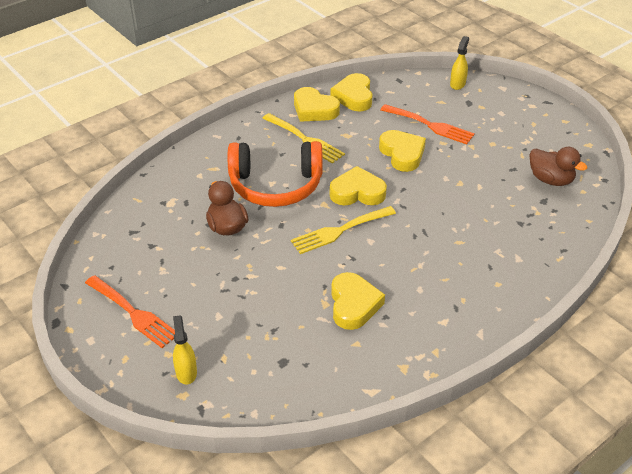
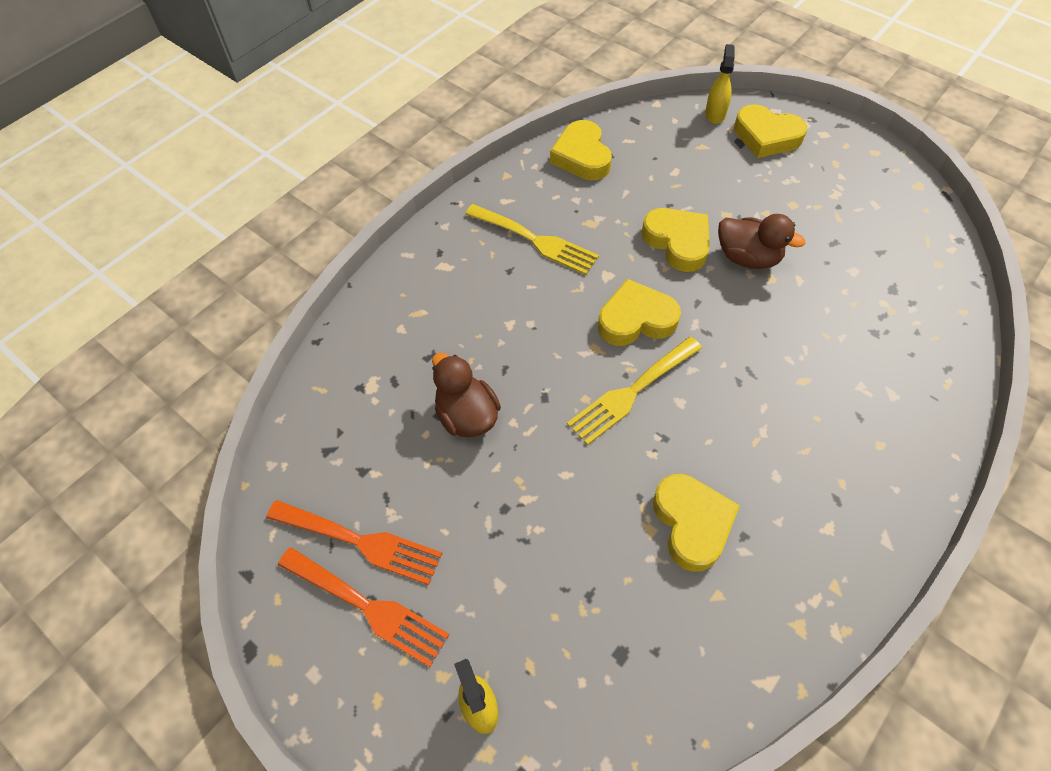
camera: 10 degrees left, 15 degrees up
orange headphones [228,141,323,207] -> none
yellow heart [294,87,340,122] -> yellow heart moved to [734,104,807,158]
orange fork [380,104,475,144] -> orange fork moved to [266,500,442,585]
brown duck [529,147,587,186] -> brown duck moved to [718,214,805,269]

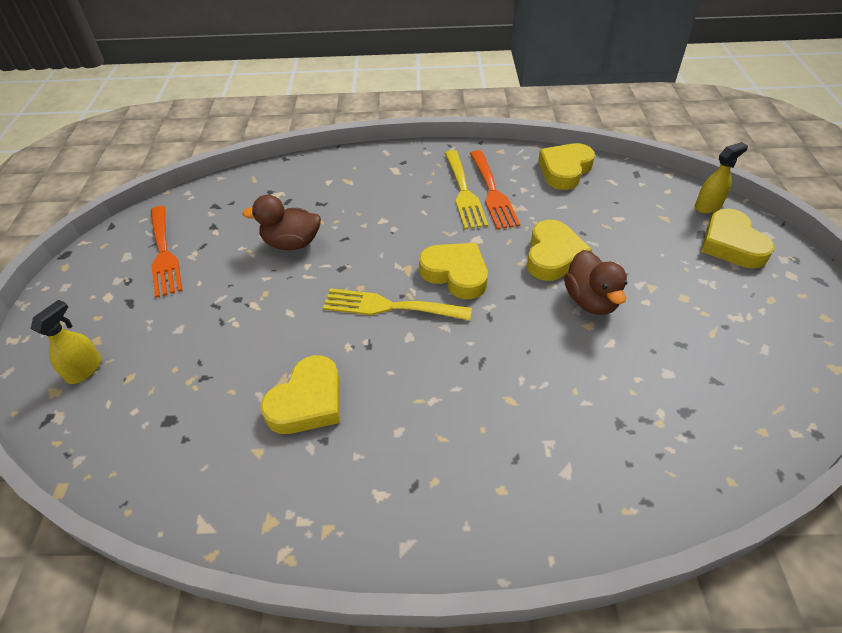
camera: 50 degrees right, 10 degrees down
orange fork [278,547,450,667] -> orange fork moved to [470,150,520,230]
brown duck [432,353,501,438] -> brown duck turned 105 degrees counterclockwise [242,195,321,250]

